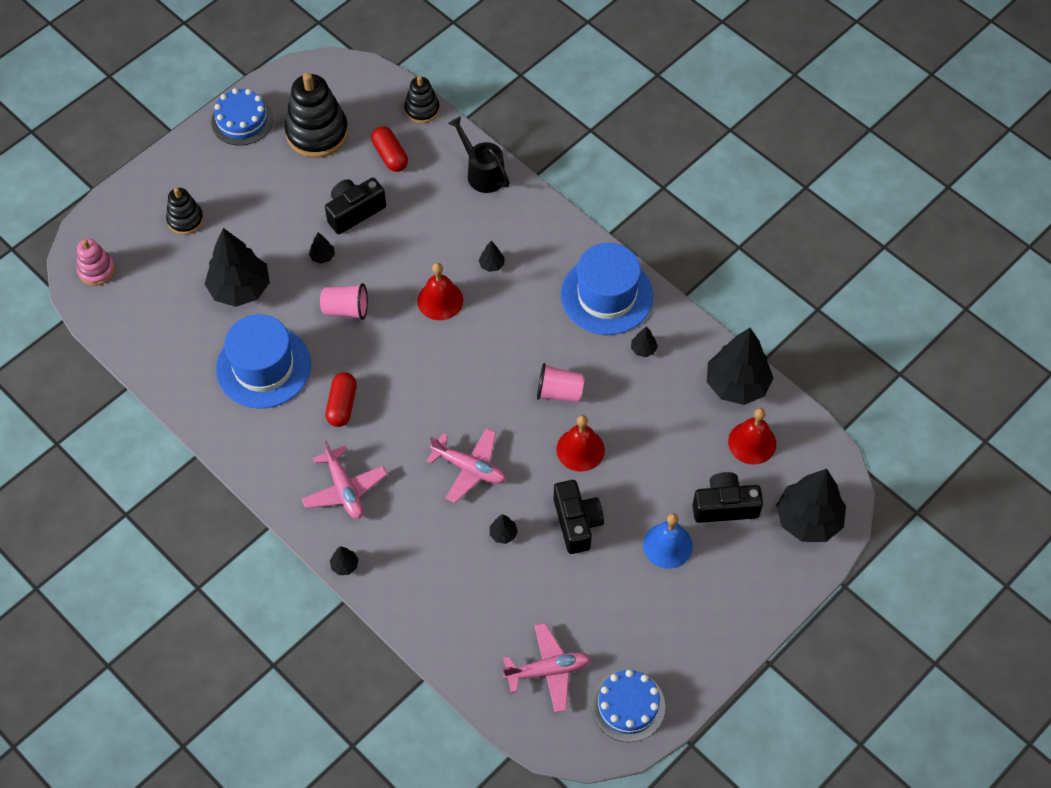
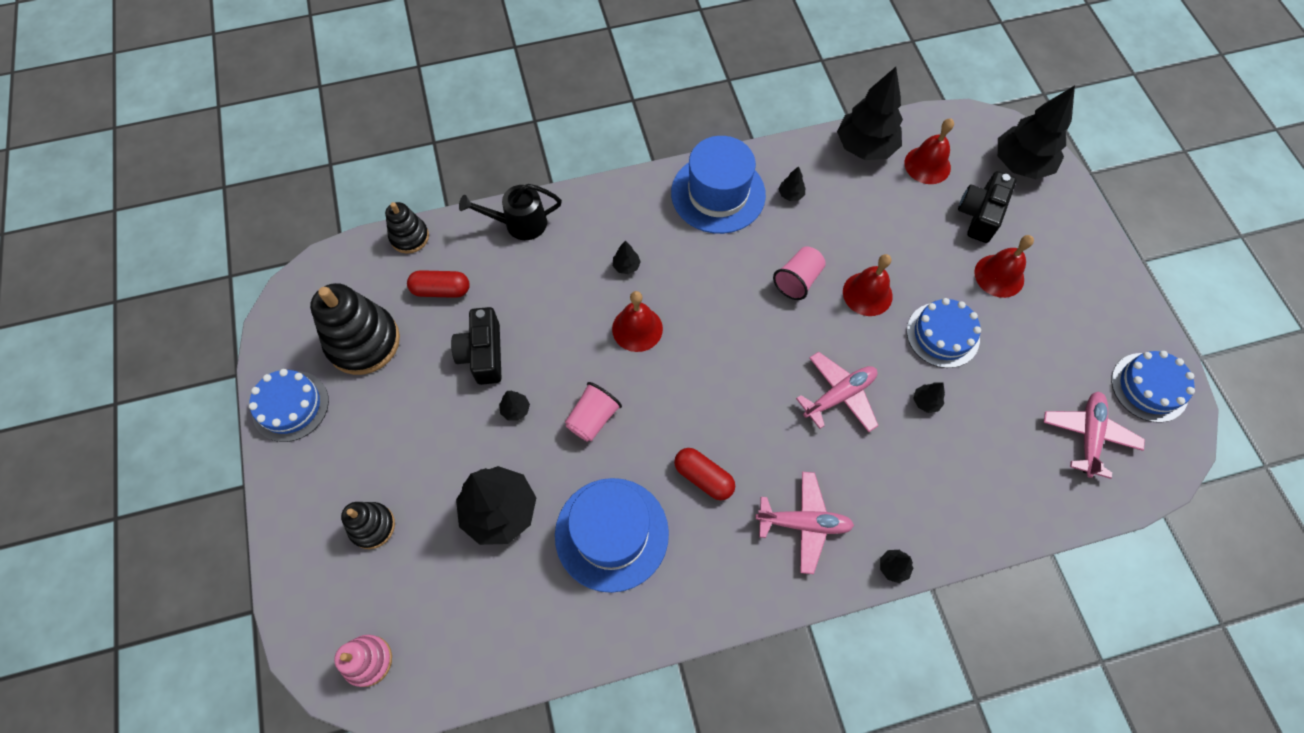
camera: 60 degrees left, 5 degrees up
black camera [554,480,604,554] -> blue cake [907,298,981,368]
blue bell [643,513,693,569] -> red bell [974,235,1034,298]

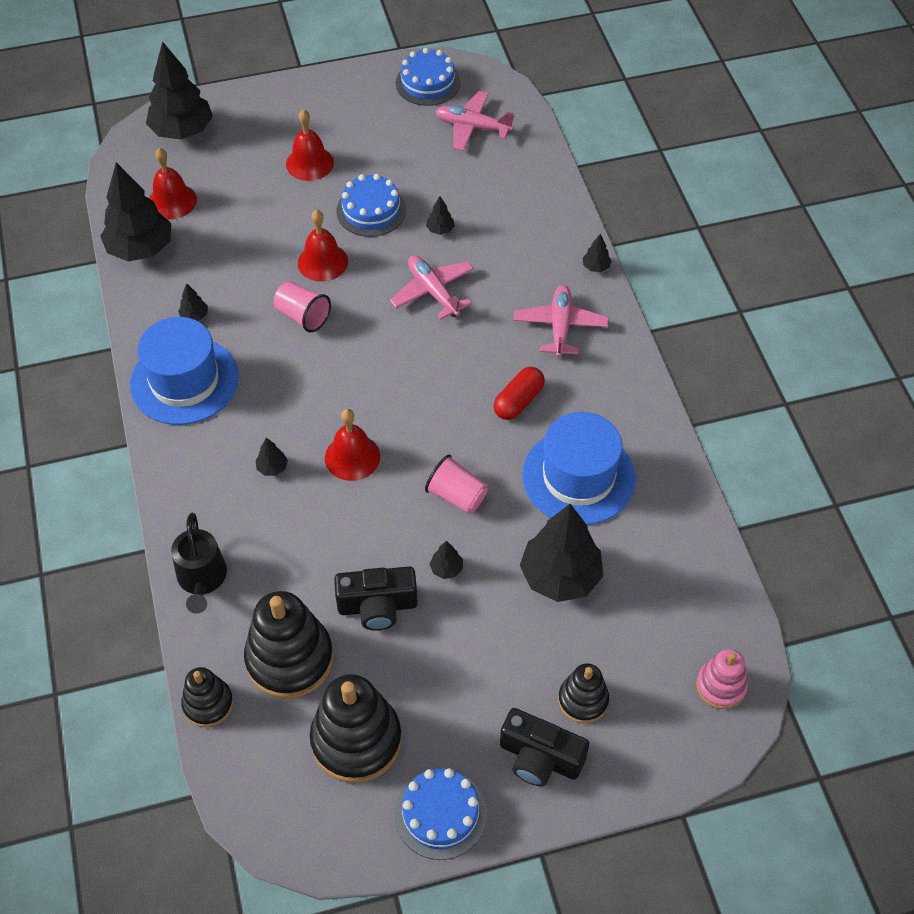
camera: 90 degrees left, 10 degrees down
red capsule [407,270,470,298] -> black stacking toy [244,591,333,699]
black camera [958,171,1017,243] -> black camera moved to [500,708,589,787]

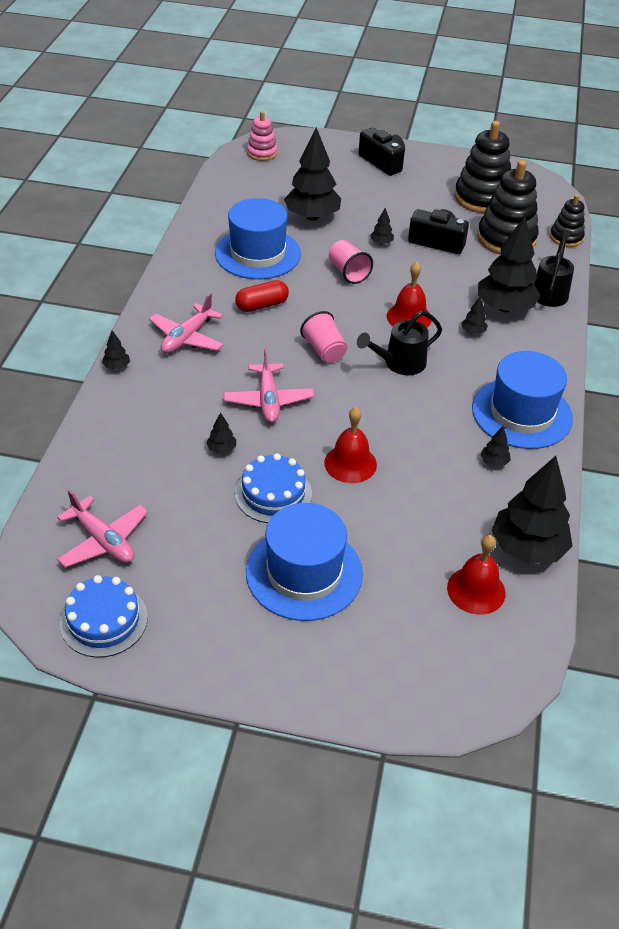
camera: 155 degrees left, 10 degrees down
black tree [146,41,213,140] -> black tree moved to [478,216,541,312]
pink cup [274,281,331,332] -> pink cup moved to [300,311,347,363]
red bell [286,109,334,181] -> blue hat [246,503,363,621]
blue cake [395,768,487,860] -> none
black stacking toy [558,663,609,724] -> none
none -> black watering can [357,311,442,375]

